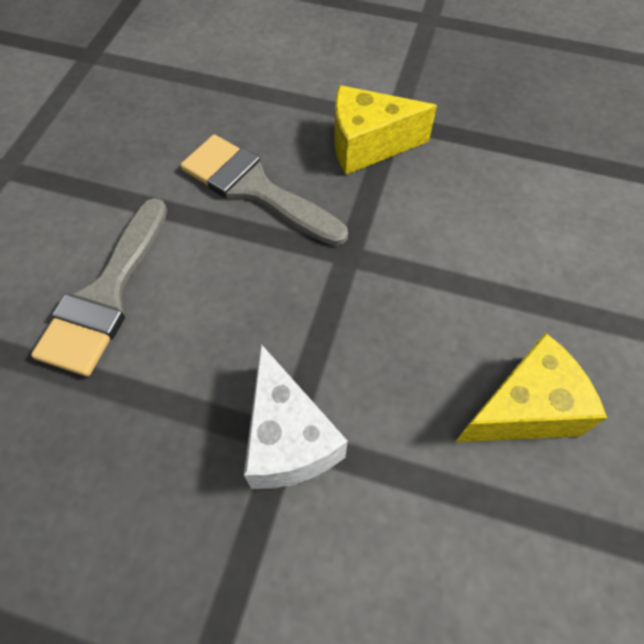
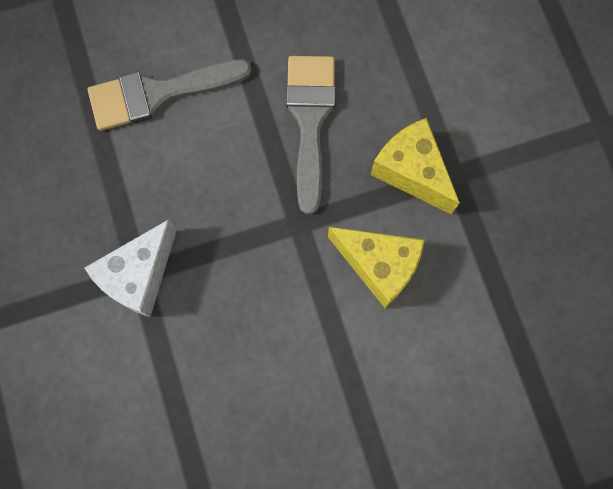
camera: 55 degrees right, 15 degrees up
yellow cheese [455,333,607,442] -> yellow cheese moved to [328,227,425,308]

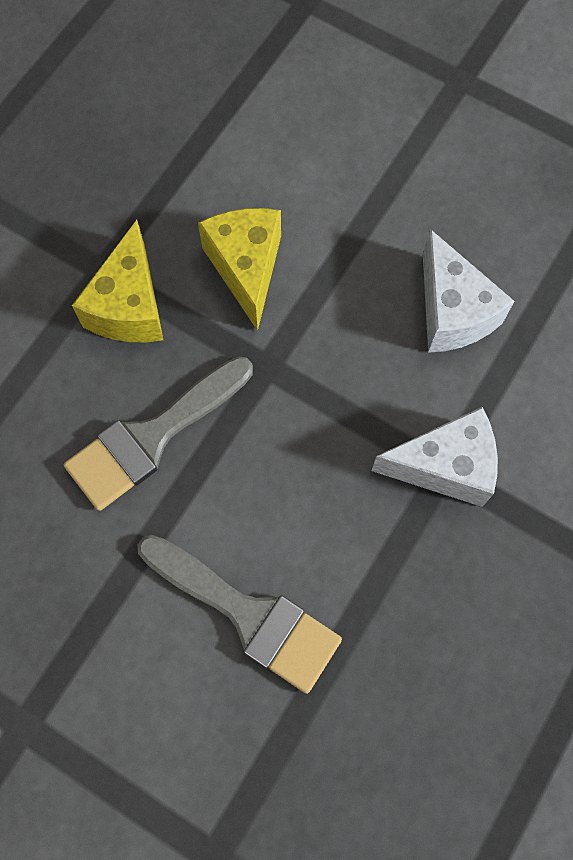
camera: 130 degrees left, 5 degrees down
none -> white cheese [423,229,515,353]

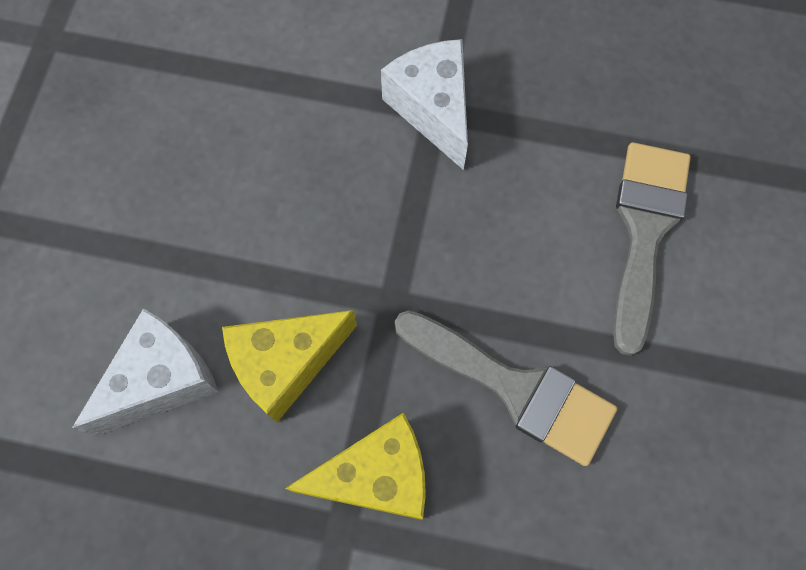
camera: 110 degrees left, 0 degrees up
white cheese [423,229,515,353] -> white cheese moved to [72,308,219,436]

